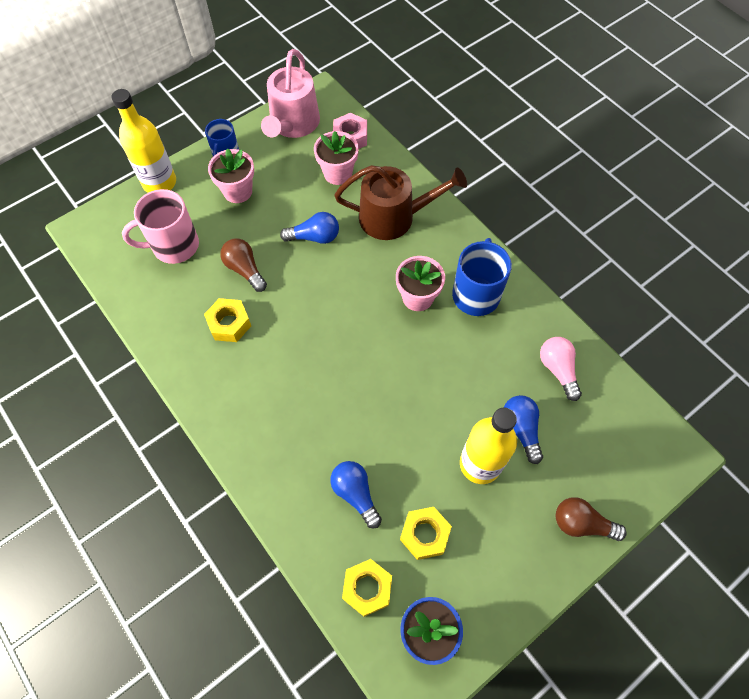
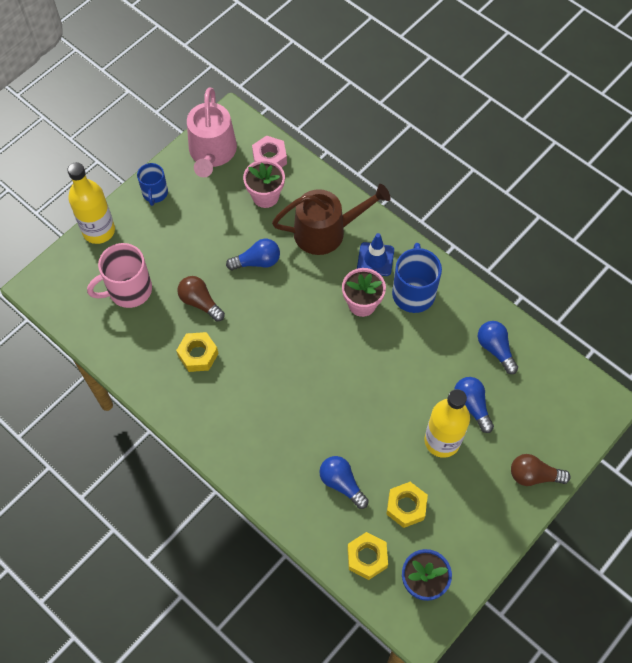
camera: 10 degrees left, 0 degrees up
pink flower pot [208,148,254,203] -> none
pink light bulb [540,337,582,401] -> blue light bulb [478,321,518,374]
none -> blue traffic cone [357,233,394,276]

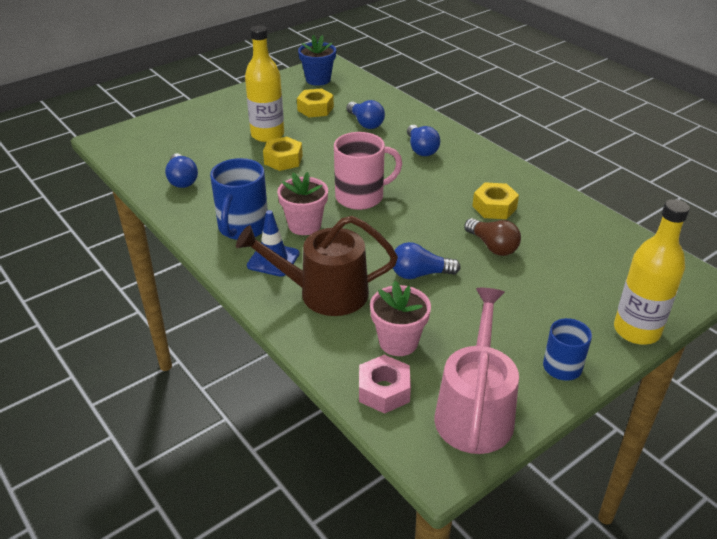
camera: 170 degrees left, 25 degrees down
pink mug [87,243,152,308] -> pink mug moved to [334,132,402,210]
yellow nut [347,532,388,580] -> yellow nut moved to [263,136,303,171]
blue light bulb [454,377,494,433] -> blue light bulb moved to [407,125,440,156]
brown light bulb [511,454,571,486] -> none

